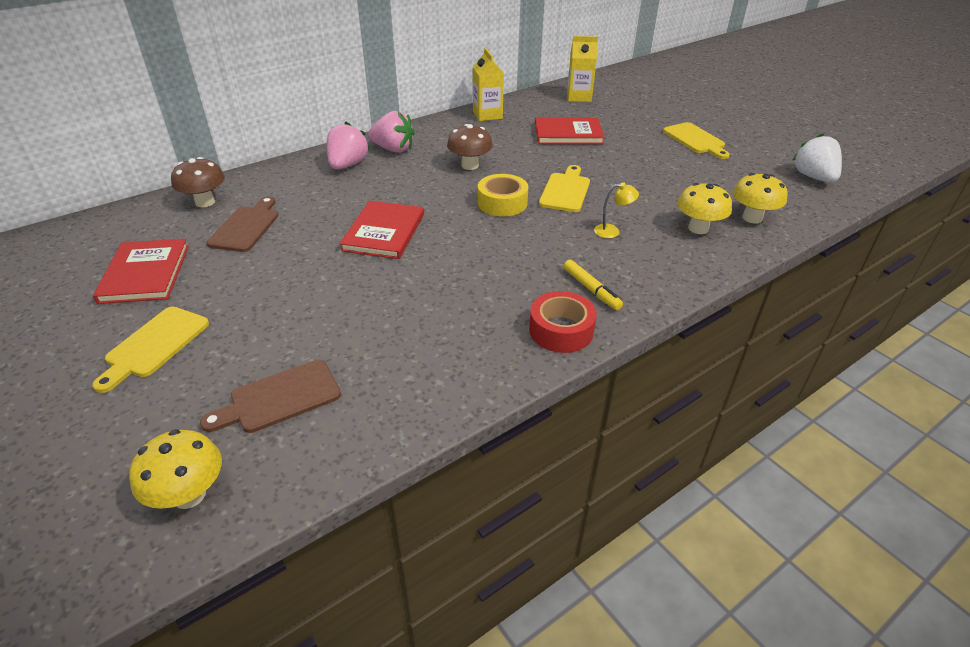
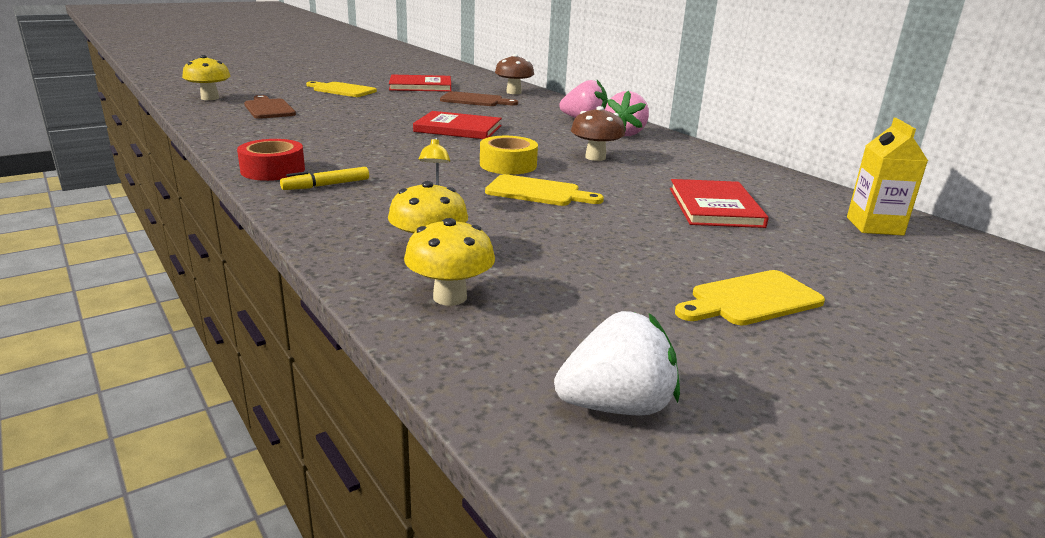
camera: 90 degrees right, 15 degrees down
yellow carton [473,48,504,121] -> none

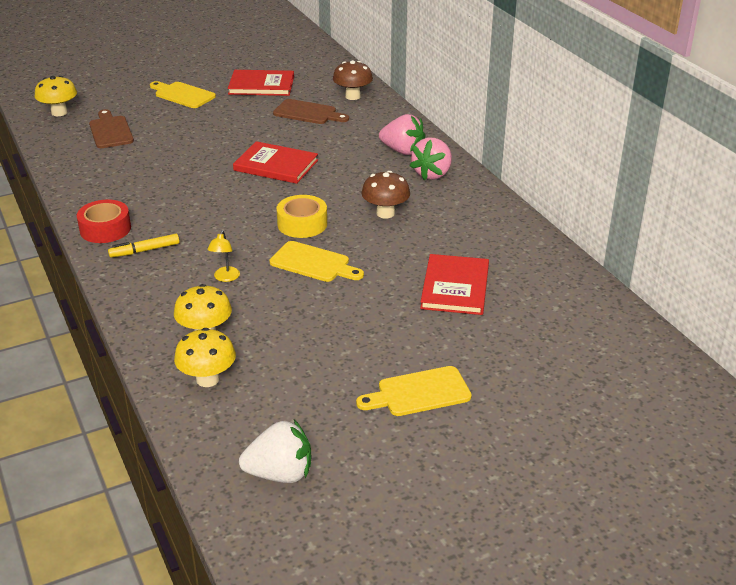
camera: 10 degrees right, 10 degrees up
yellow carton [847,118,928,236] -> none

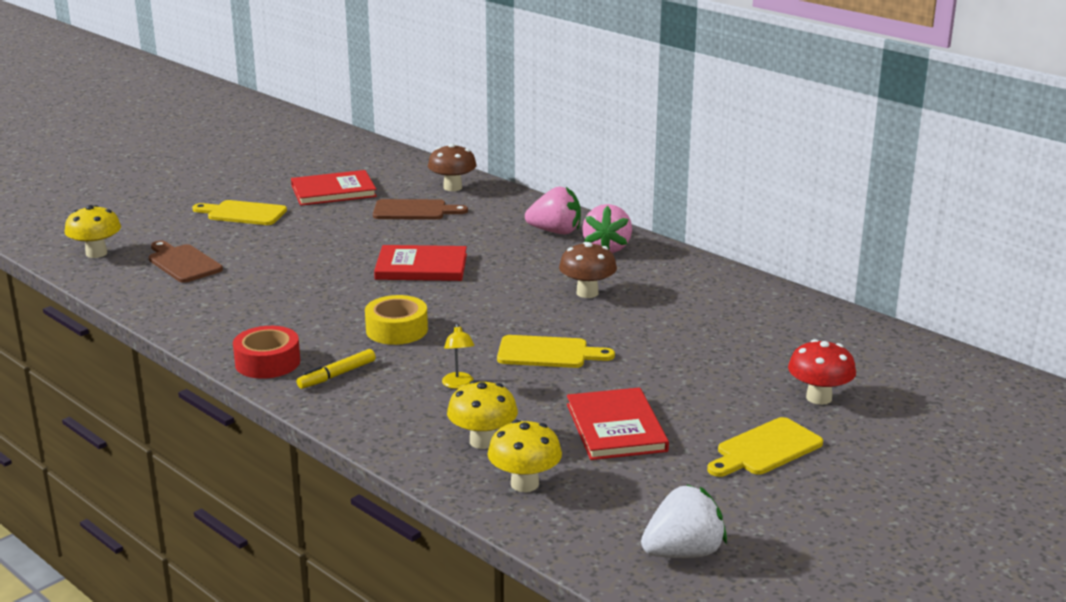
camera: 20 degrees left, 10 degrees down
yellow tape [277,195,327,238] -> yellow tape moved to [365,295,428,345]
red book [420,254,489,315] -> red book moved to [567,387,669,460]
none -> red mushroom [788,339,856,405]

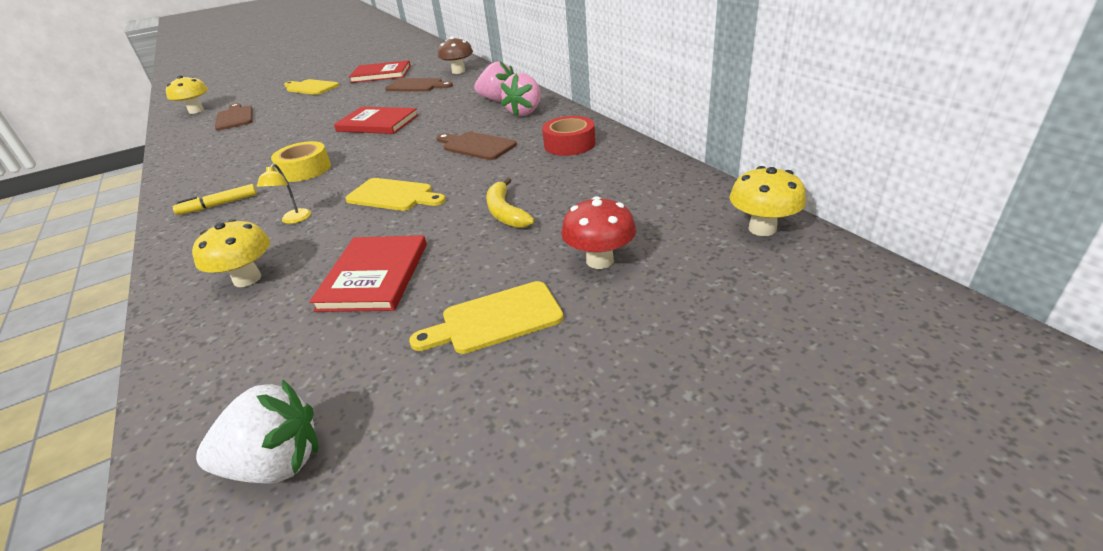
camera: 20 degrees right, 10 degrees up
red tape [233,326,300,379] -> red tape moved to [542,116,595,156]
yellow mushroom [488,420,562,492] -> yellow mushroom moved to [729,166,806,236]
brown mushroom [559,242,617,298] -> brown cutting board [437,132,517,160]
none -> yellow banana [486,178,534,228]

